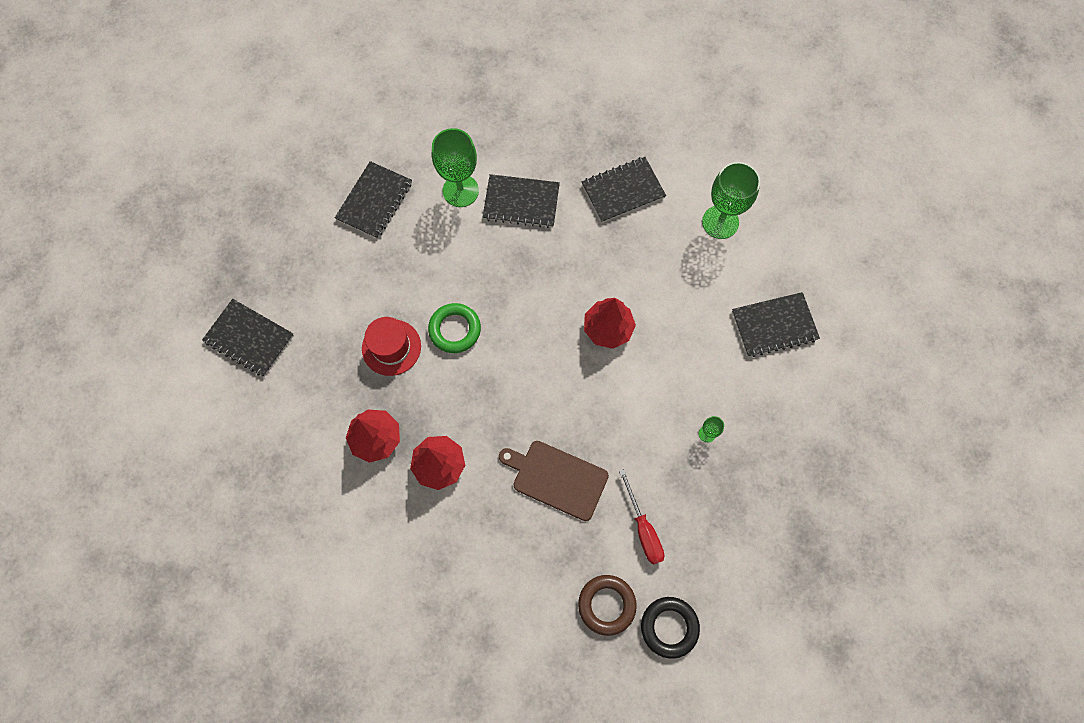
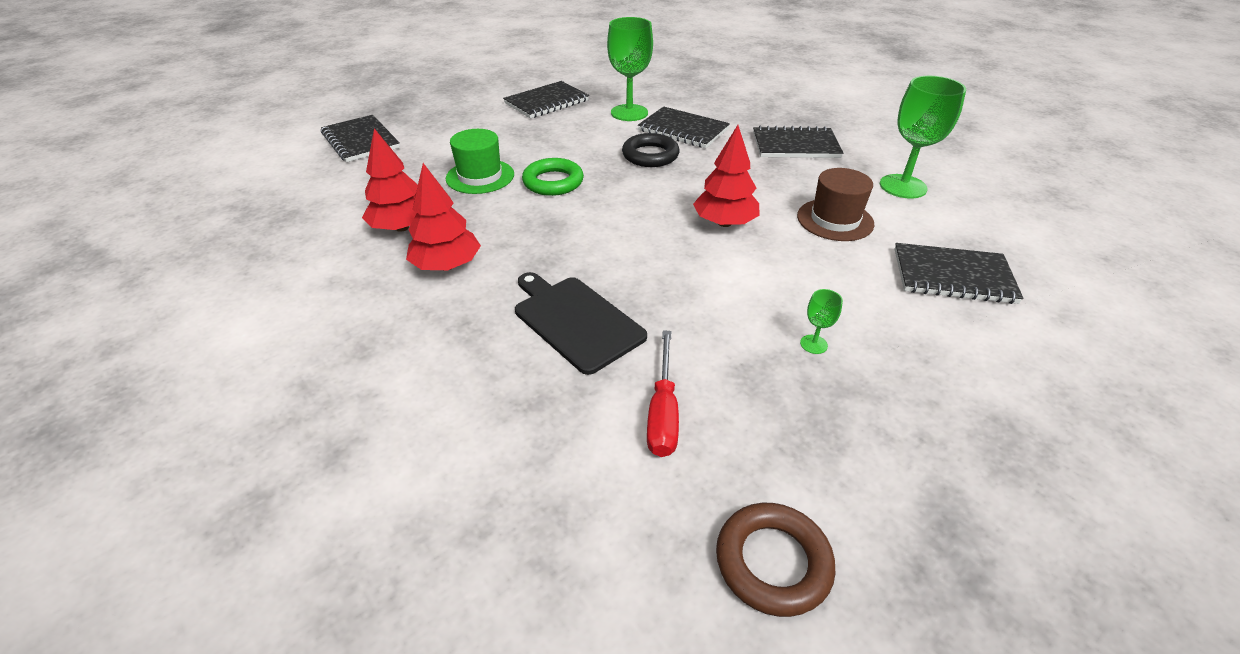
camera: 25 degrees right, 30 degrees down
red hat [362,317,421,376] -> green hat [446,129,514,194]
brown cutting board [499,441,609,521] -> black cutting board [515,272,647,375]
brown ring [578,575,637,636] -> brown ring moved to [716,503,836,617]
black ring [641,597,700,659] -> black ring moved to [622,133,679,167]
none -> brown hat [797,168,874,241]

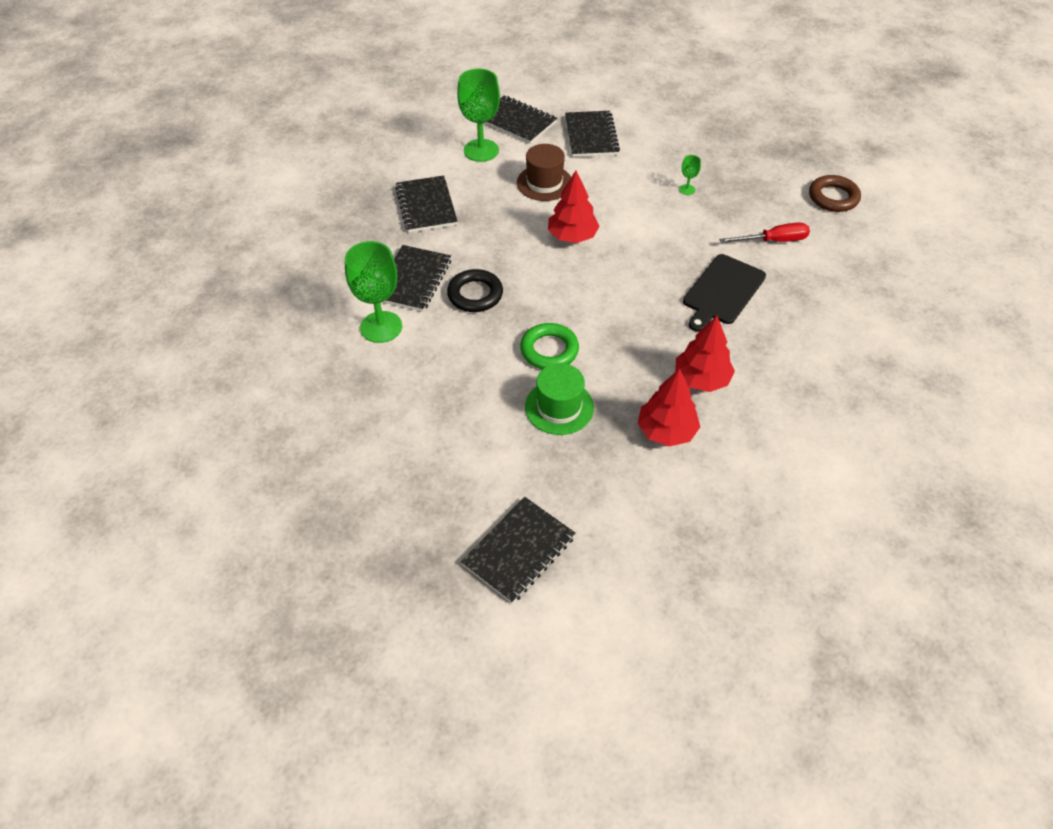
camera: 105 degrees left, 10 degrees up
black notebook [503,81,589,119] -> black notebook moved to [484,95,557,144]

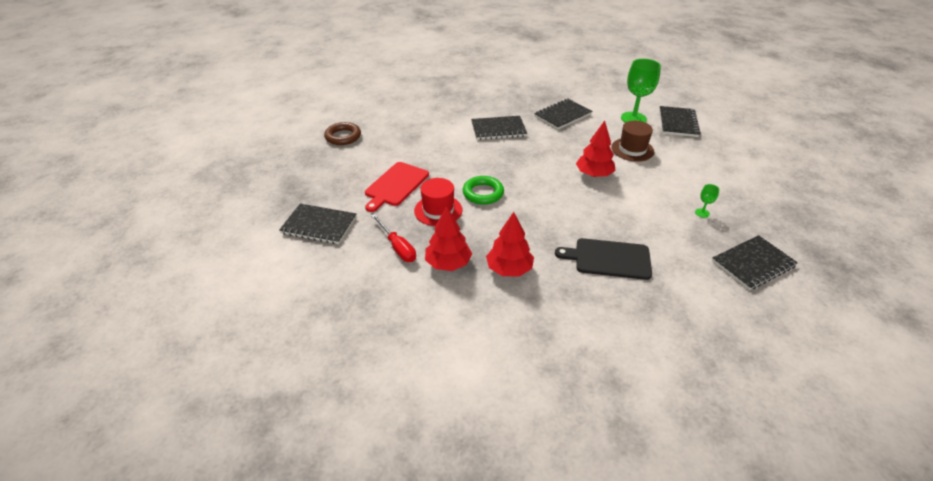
camera: 65 degrees right, 10 degrees down
green goblet [345,241,402,343] -> none
black ring [447,269,503,312] -> none
green hat [525,363,594,435] -> red hat [414,178,462,226]
black notebook [565,111,620,157] -> black notebook moved to [712,235,798,290]
red screwdriver [719,223,810,243] -> red screwdriver moved to [371,214,416,262]
brown ring [809,175,861,212] -> brown ring moved to [324,122,361,145]
none -> red cutting board [365,162,429,212]

